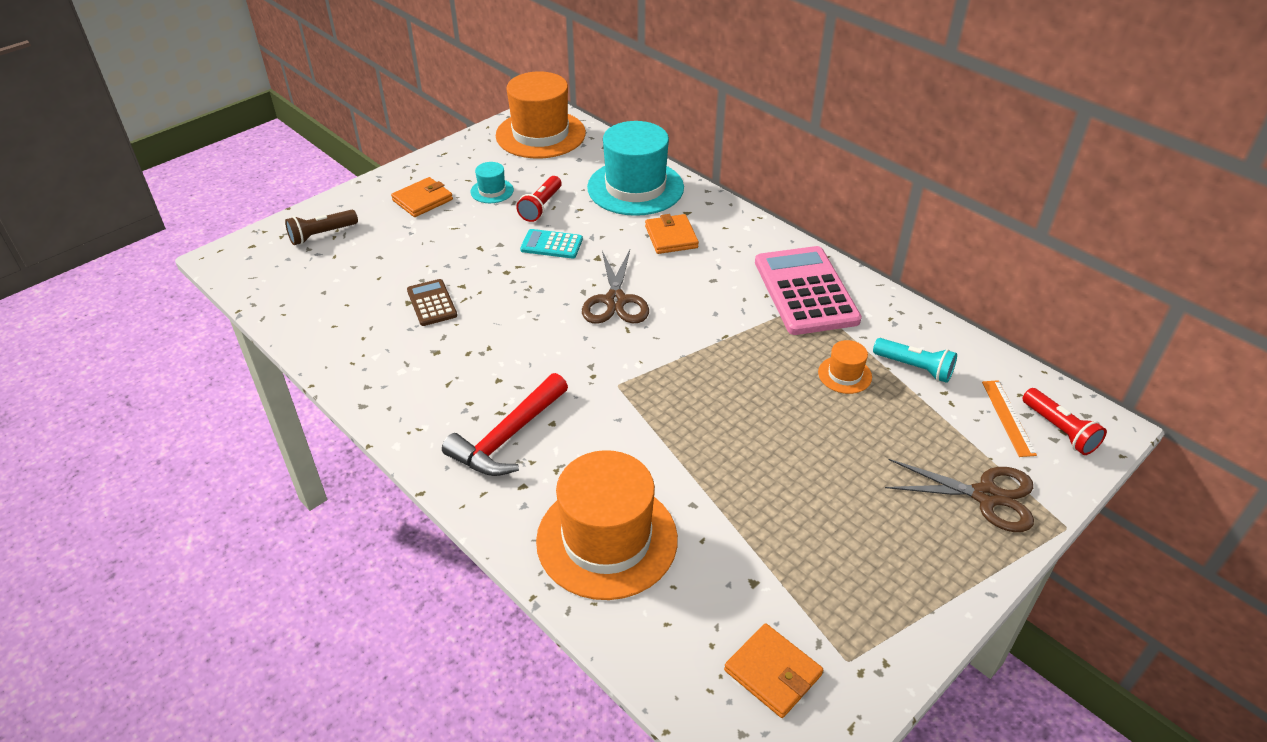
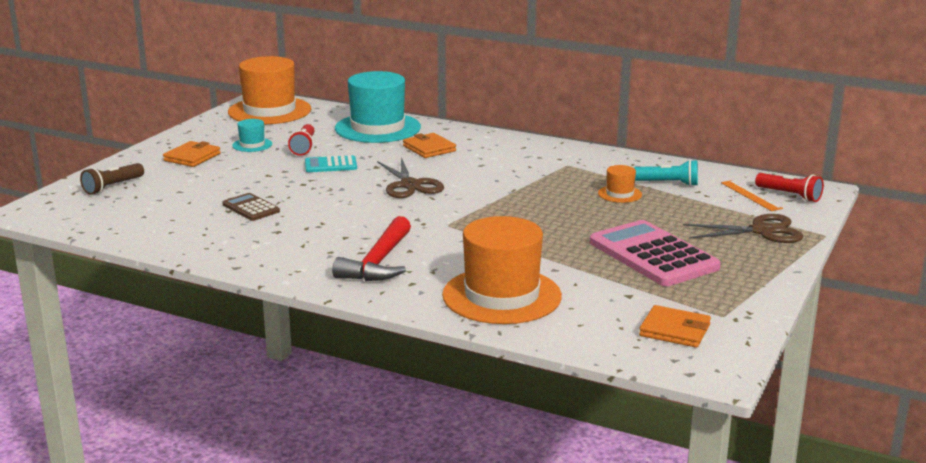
camera: 20 degrees left, 20 degrees down
pink calculator [755,246,862,335] -> pink calculator moved to [590,220,721,286]

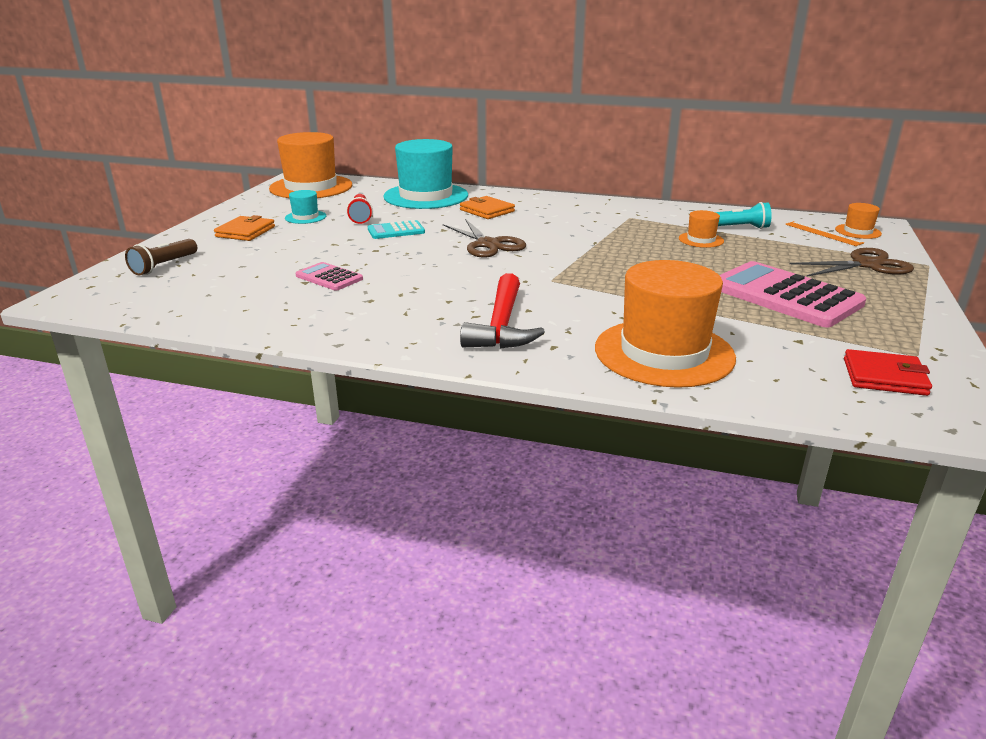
camera: 10 degrees left, 5 degrees up
brown calculator [222,193,280,221] -> pink calculator [296,262,363,291]
orange wallet [639,305,711,348] -> red wallet [844,349,932,396]
red flashlight [755,173,824,202] -> orange hat [835,203,882,239]

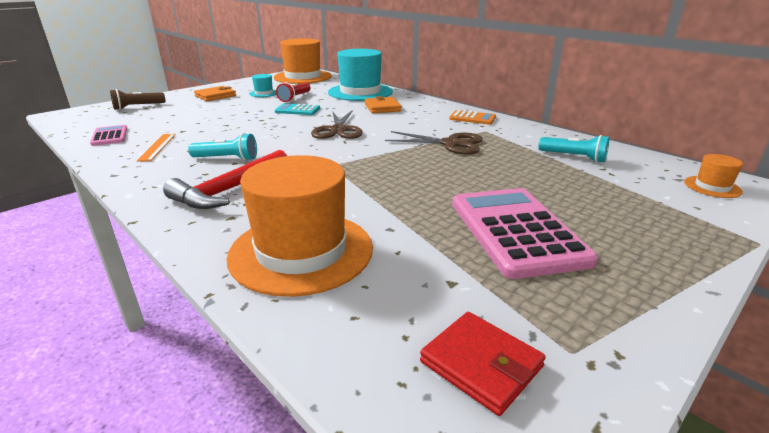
camera: 30 degrees right, 0 degrees up
pink calculator [296,262,363,291] -> pink calculator moved to [90,125,127,146]
orange hat [679,210,724,248] -> none
orange ruler [785,221,864,246] -> orange ruler moved to [137,134,176,162]
brown scissors [789,248,914,277] -> brown scissors moved to [385,131,483,155]
none -> turquoise flashlight [188,133,257,161]
none -> orange calculator [449,110,496,125]

